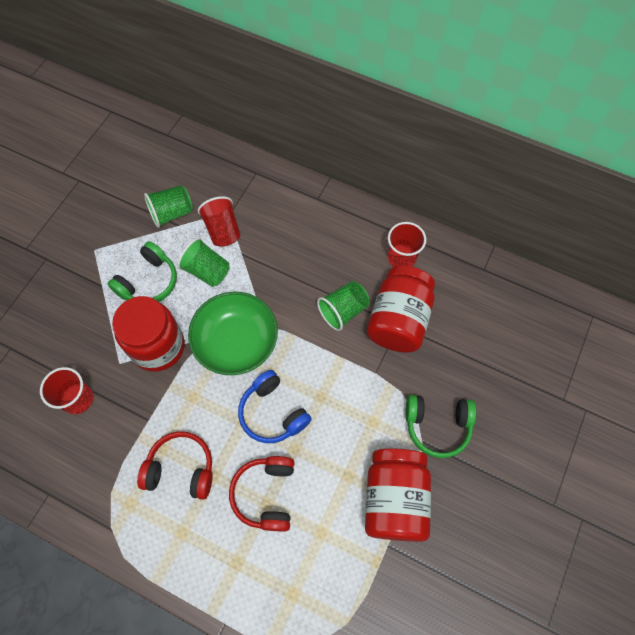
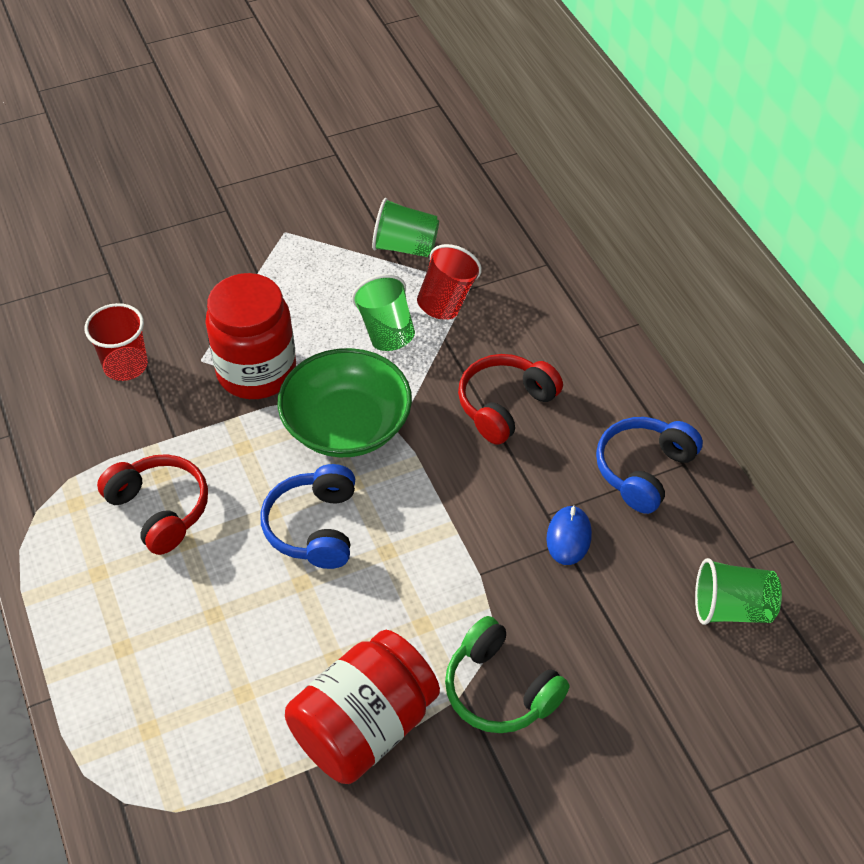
camera: 40 degrees right, 15 degrees down
green headphones [108,241,177,302] -> none
red headphones [229,456,295,531] -> red headphones moved to [458,354,563,445]
green cup [317,281,369,331] -> green cup moved to [695,558,782,625]
red jar [367,266,435,353] -> blue mouse [546,505,592,565]
red cup [388,222,426,267] -> blue headphones [596,417,703,514]

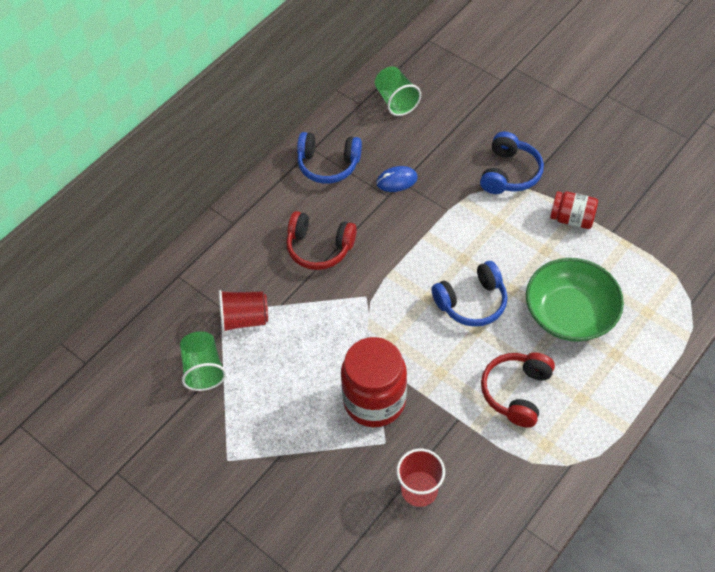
camera: 115 degrees left, 5 degrees up
green bowl [277,348,412,457] -> green bowl moved to [526,258,624,342]
red jar [285,630,440,784] -> red jar [550,191,598,229], size x0.56
green cup [352,274,415,351] -> none
green headphones [445,616,570,733] -> blue headphones [480,132,544,194]

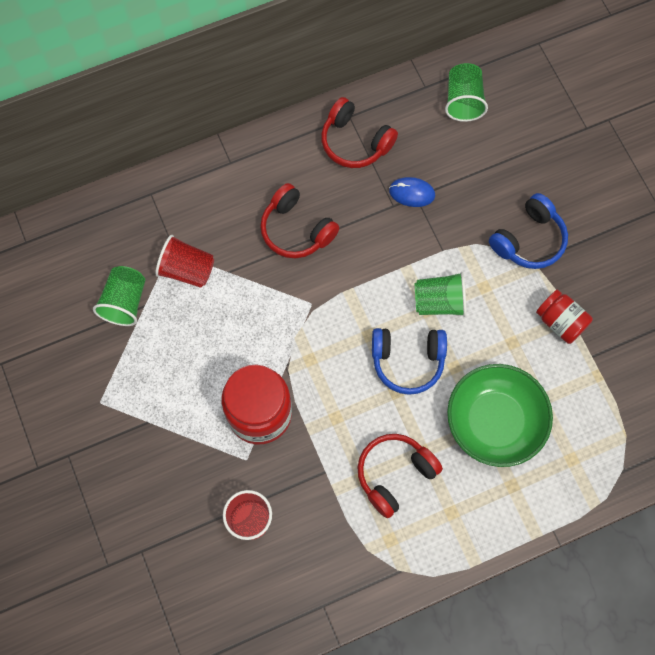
camera: 25 degrees right, 15 degrees up
blue headphones [297,132,362,184] -> red headphones [321,97,398,168]
none -> green cup [414,272,466,317]

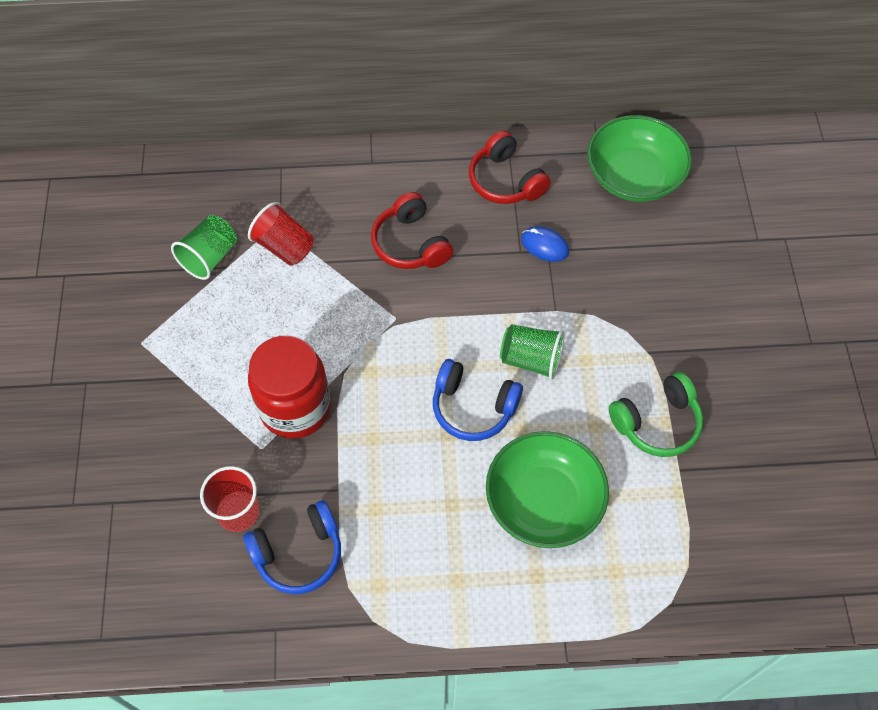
camera: 20 degrees right, 10 degrees down
red headphones [357,434,443,518] -> none
green cup [445,63,488,122] -> green bowl [587,115,692,202]
blue headphones [489,193,568,269] -> blue headphones moved to [243,500,341,594]
red jar [536,290,593,344] -> green headphones [609,372,703,457]

